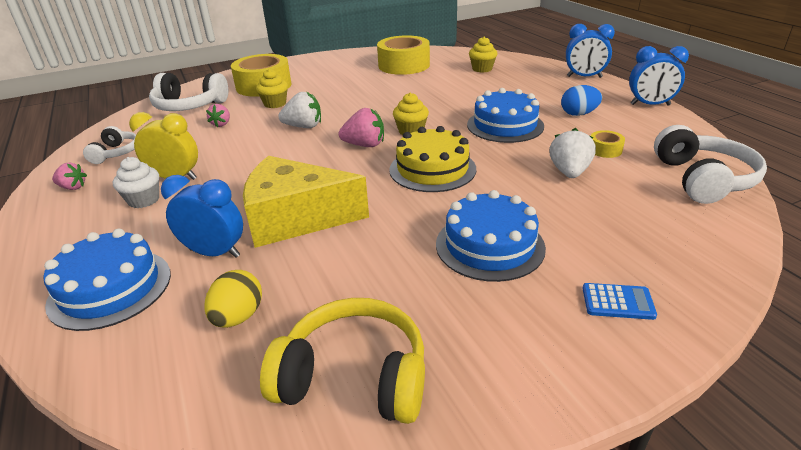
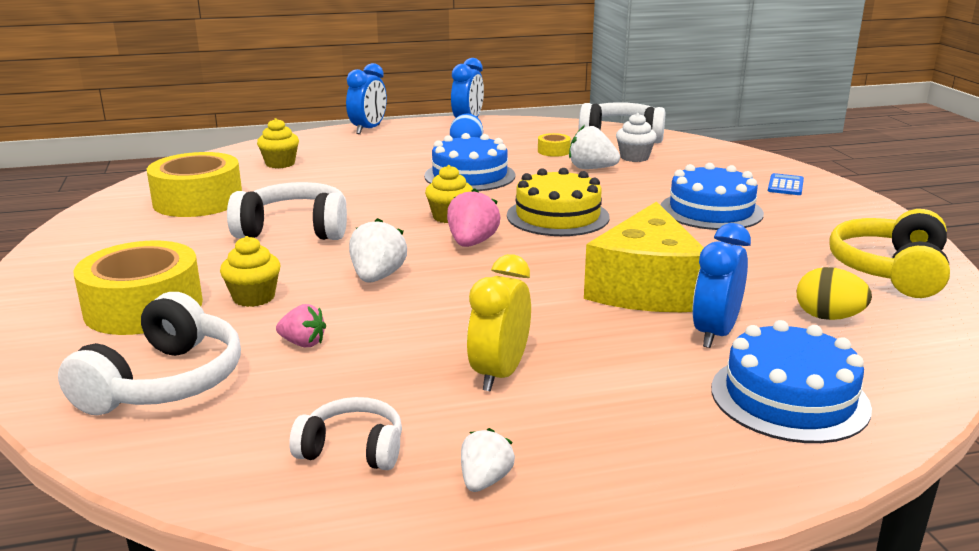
camera: 80 degrees left, 10 degrees down
pink strawberry [52,163,87,190] -> white strawberry [461,428,515,492]
white cupcake [113,157,159,208] -> white cupcake moved to [616,113,657,162]
none -> white headphones [227,182,347,240]

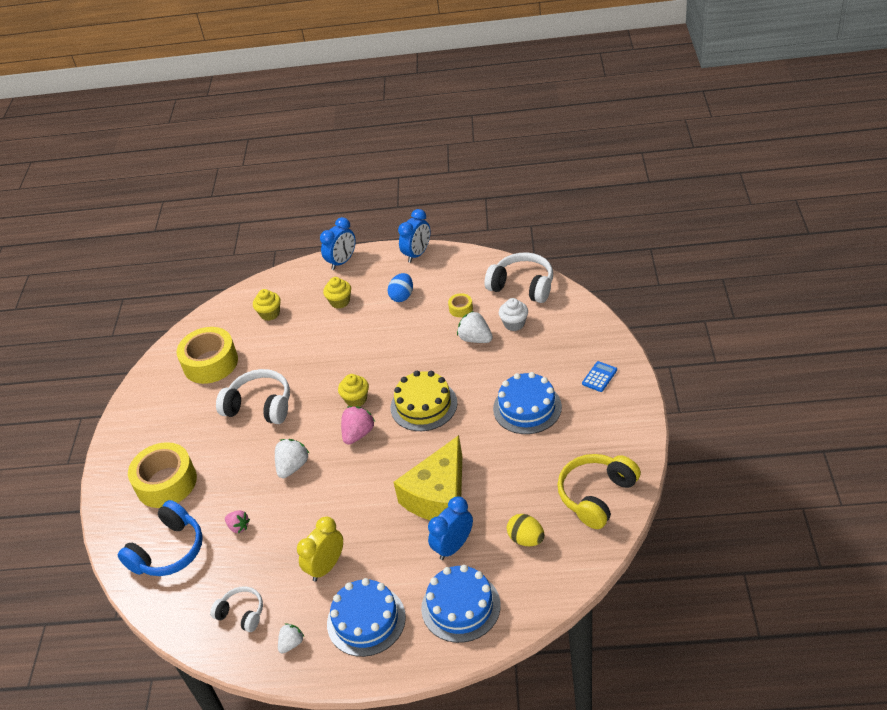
camera: 20 degrees right, 20 degrees up
white headphones [58,292,241,415] -> blue headphones [118,500,203,576]
yellow cupcake [220,236,281,307] -> yellow cupcake moved to [323,277,351,309]
blue cake [424,133,516,191] -> blue cake moved to [327,578,406,657]

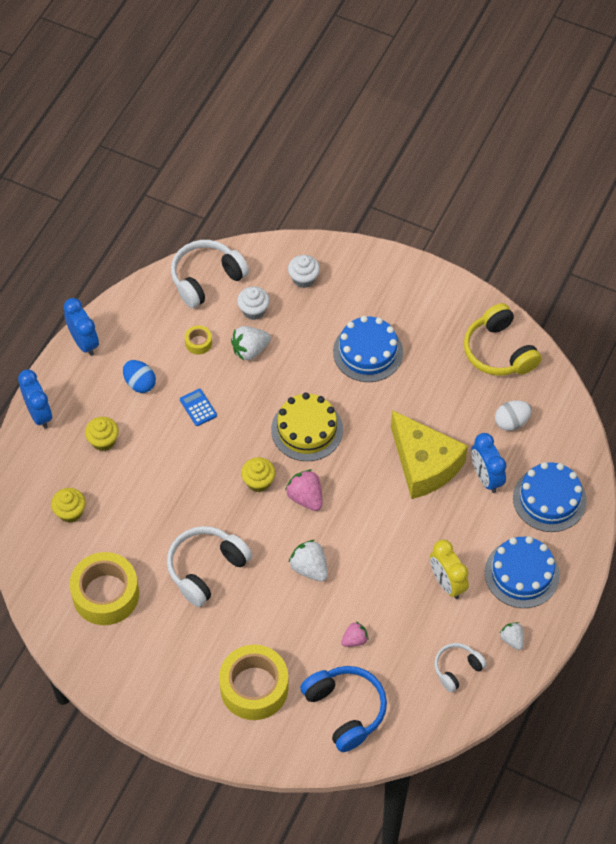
camera: 70 degrees left, 15 degrees up
yellow egg [507,514,544,546] -> white egg [495,400,532,431]
blue calculator [582,361,617,392] -> blue calculator moved to [180,389,217,426]
none -> white cupcake [288,255,320,288]

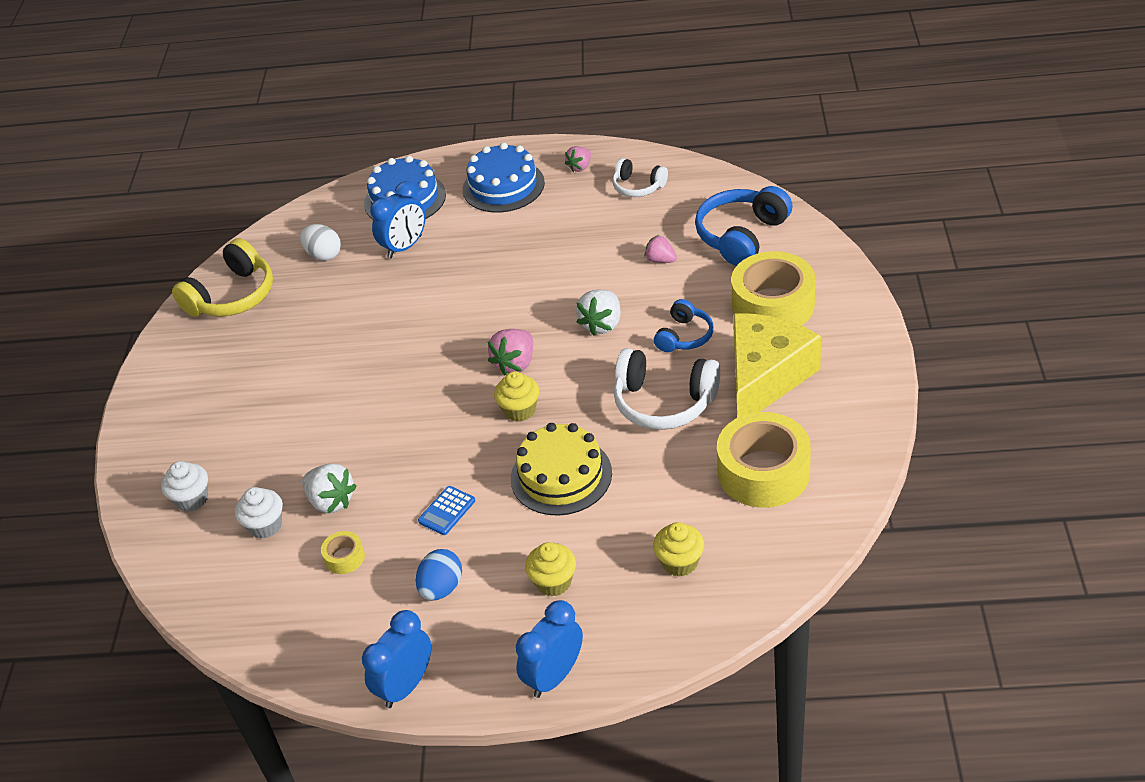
camera: 110 degrees left, 15 degrees down
white headphones [171,240,249,308] -> none
yellow cake [271,393,343,461] -> yellow cake moved to [511,423,612,516]
blue cake [333,316,403,382] -> none
yellow cheese [391,410,468,499] -> yellow cheese moved to [733,313,821,418]
yellow clock [430,540,469,599] -> none
white strawberry [500,622,524,650] -> pink strawberry [565,146,591,172]
none -> blue headphones [654,299,714,352]

